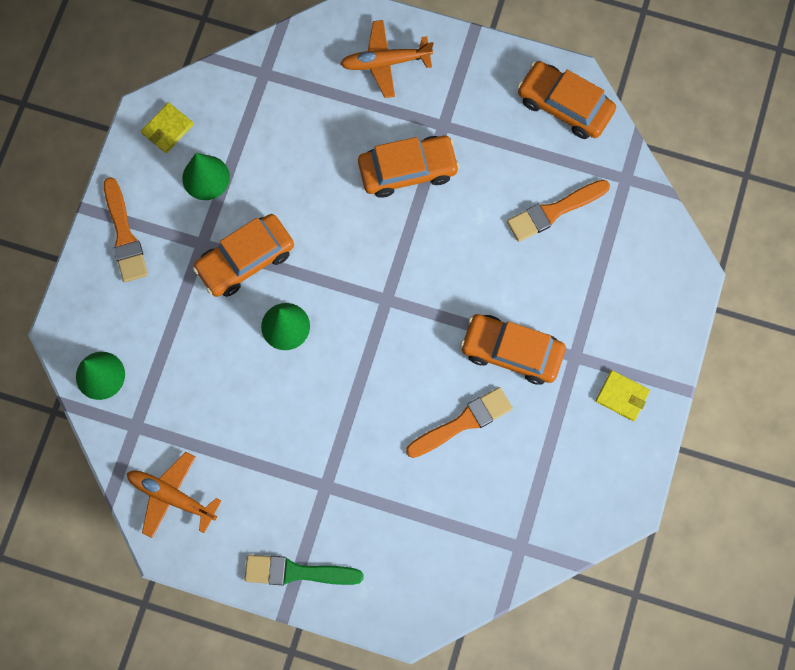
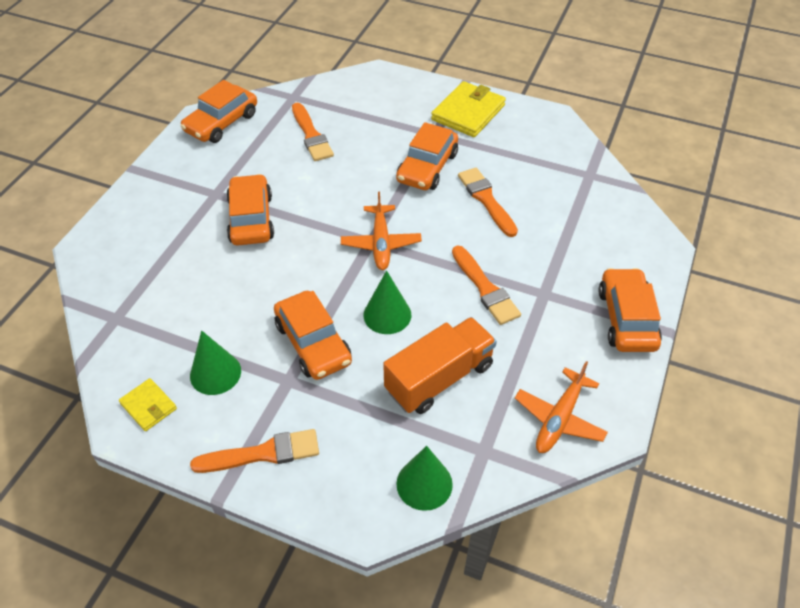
camera: 85 degrees left, 25 degrees down
green brush [245,555,364,585] -> orange car [599,268,662,352]
orange plane [340,20,433,98] -> orange plane moved to [341,192,422,270]
yellow wallet [596,370,650,421] -> yellow wallet [431,81,506,137], size x1.84
none -> orange truck [383,317,497,414]
none -> orange brush [452,245,521,325]

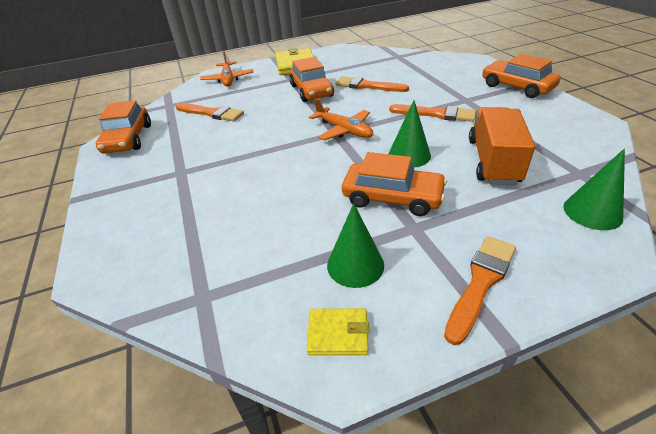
camera: 40 degrees left, 10 degrees down
orange car [226,174,274,245] -> none
orange plane [515,361,608,453] -> orange plane moved to [200,51,253,87]

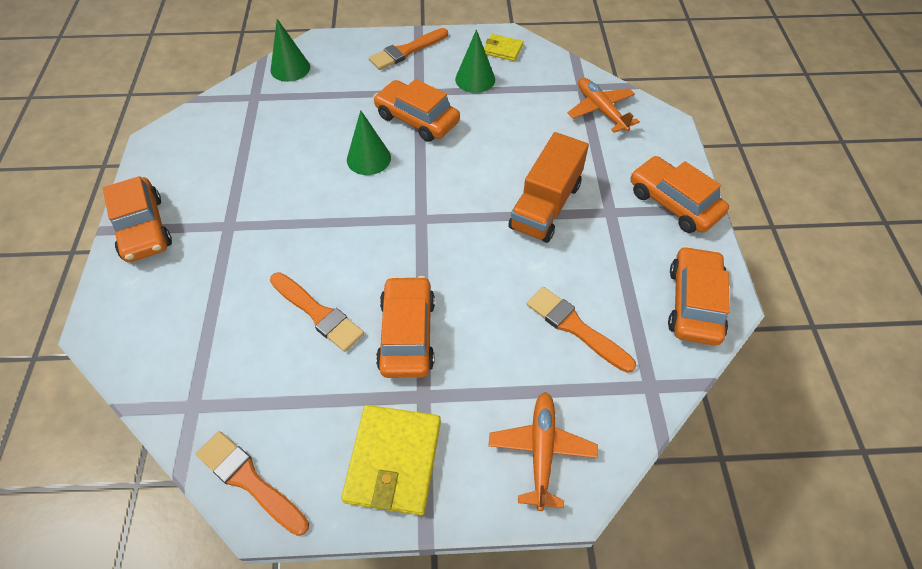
camera: 165 degrees left, 15 degrees up
orange plane [309,98,373,140] -> orange plane moved to [568,78,640,133]
orange brush [389,104,476,122] -> orange brush moved to [196,431,309,536]
orange truck [469,107,535,185] -> orange truck moved to [508,132,589,243]
none -> orange car [631,156,729,233]

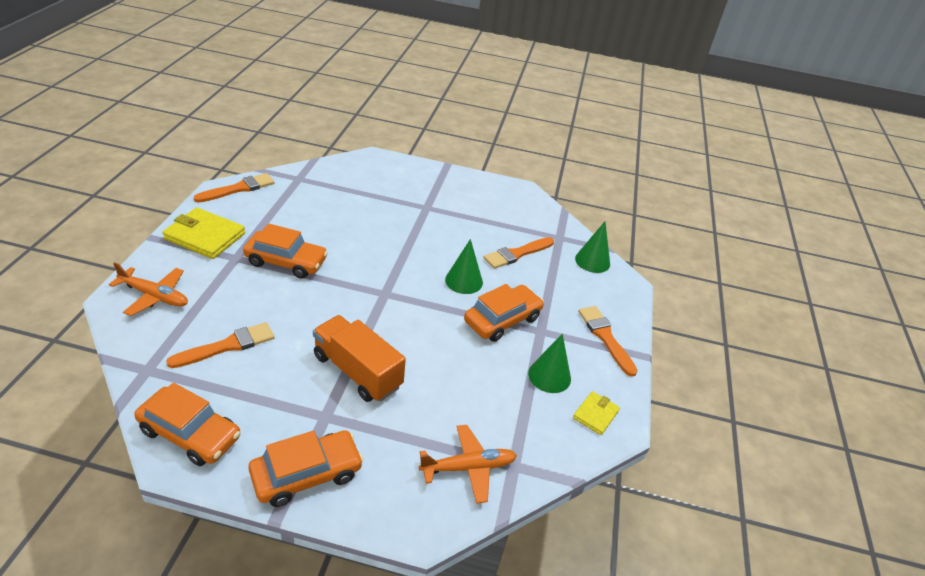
camera: 100 degrees right, 15 degrees down
orange car [103,176,172,262] -> none
orange brush [270,272,364,352] -> orange brush moved to [483,237,554,269]

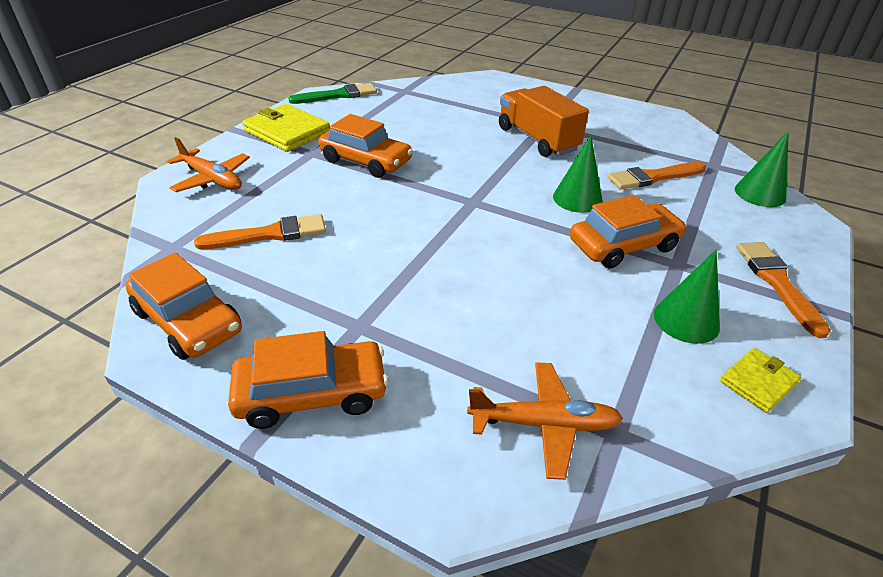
camera: 20 degrees right, 0 degrees up
orange brush [193,173,274,203] -> green brush [288,83,377,104]
orange truck [313,315,406,402] -> orange truck moved to [499,86,589,157]

